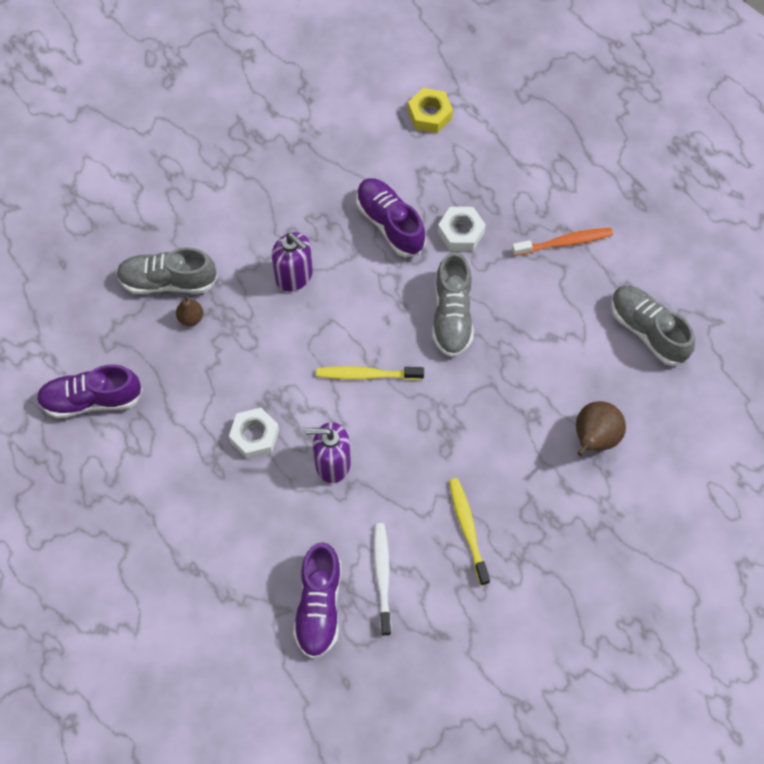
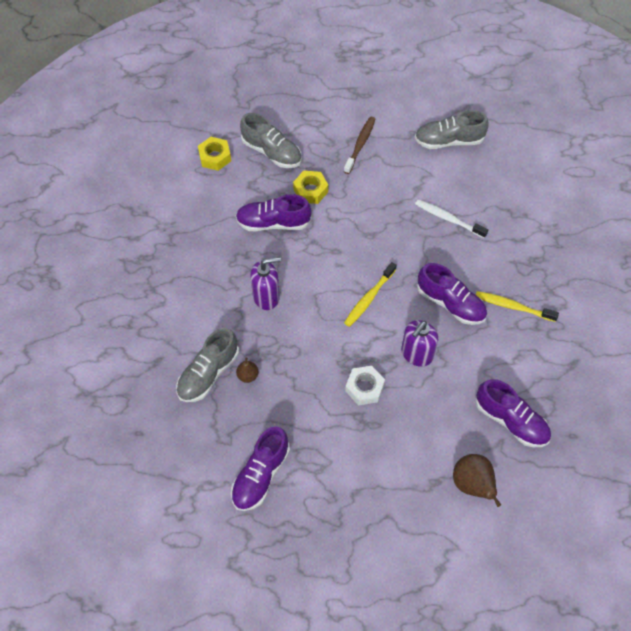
camera: 55 degrees left, 5 degrees down
white toothbrush [374,523,392,636] -> white toothbrush moved to [415,199,488,238]
grey shoe [432,252,474,357] -> grey shoe moved to [240,113,302,168]
white nut [438,207,486,251] -> yellow nut [293,171,328,204]
orange toothbrush [512,228,613,256] -> brown toothbrush [344,117,375,174]
brown pear [576,401,626,456] -> brown pear moved to [453,454,501,507]
none -> purple shoe [417,263,487,325]

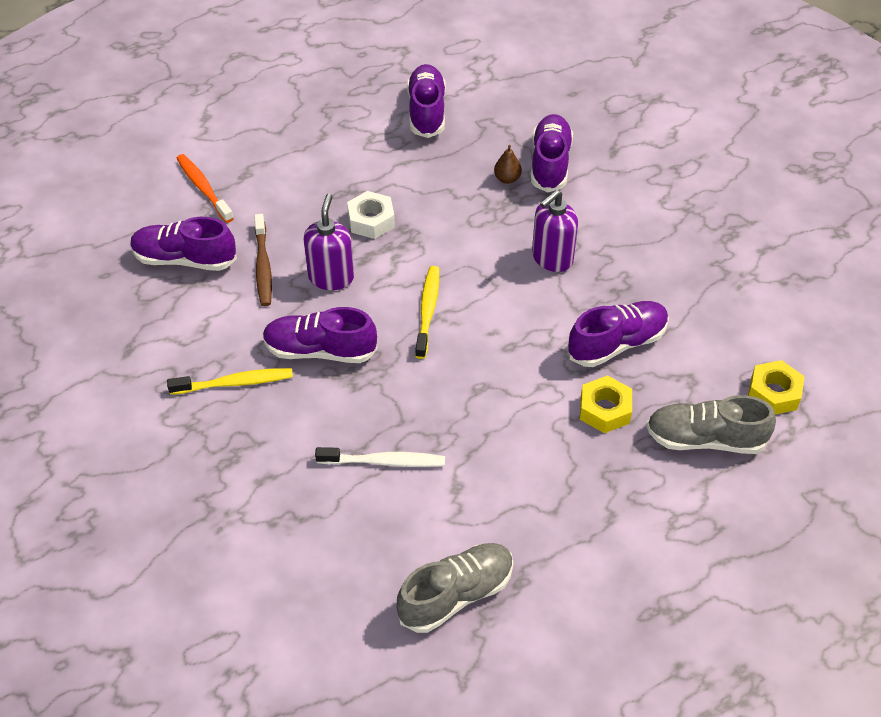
camera: 150 degrees right, 10 degrees down
grey shoe [176,328,239,402] -> purple shoe [531,114,573,192]
brown toothbrush [344,117,375,174] -> brown toothbrush moved to [254,214,272,306]
brown pear [453,454,501,507] -> orange toothbrush [176,154,234,223]

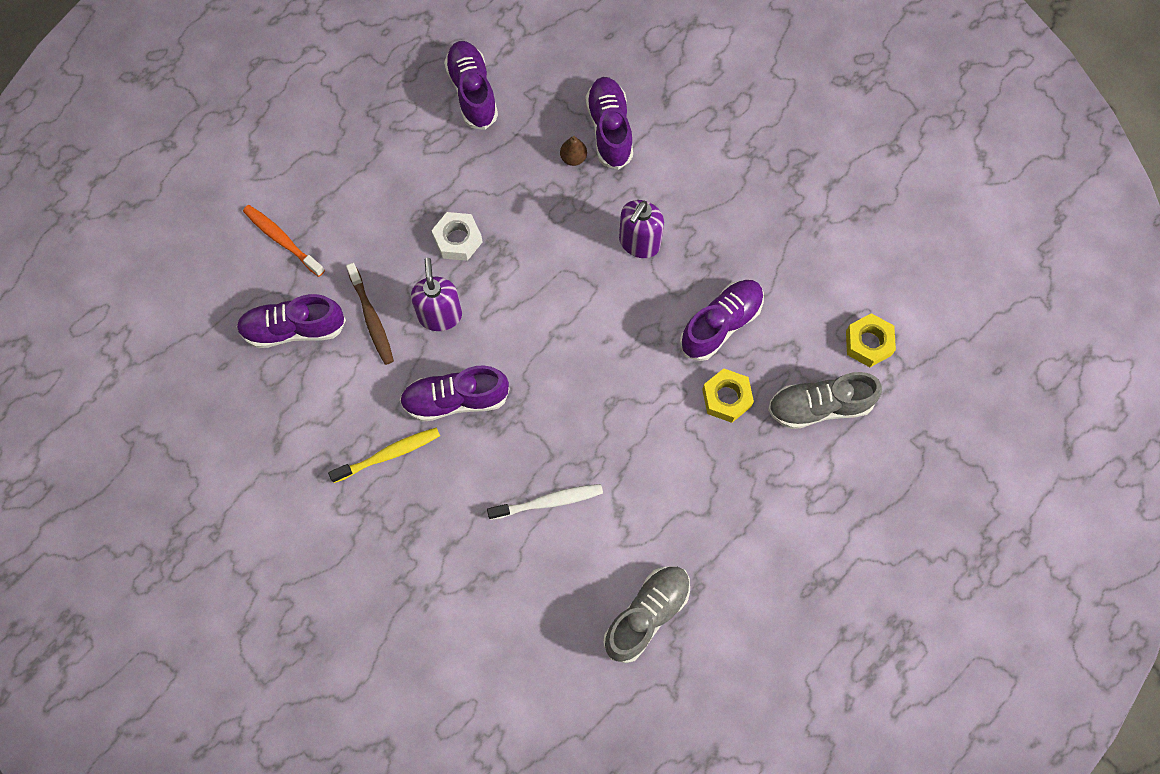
camera: 15 degrees left, 20 degrees up
yellow toothbrush [415,266,439,359] -> none

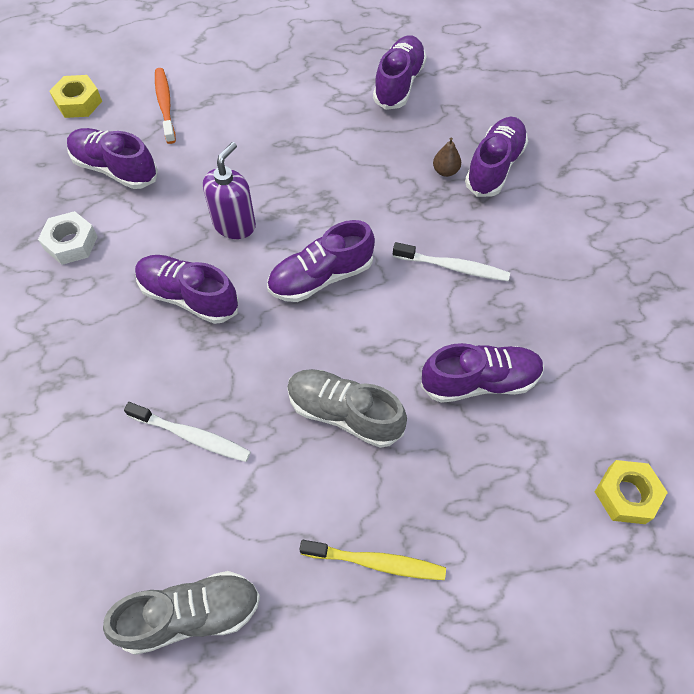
camera: 35 degrees right, 10 degrees down
yellow toothbrush [328,427,440,483] -> yellow toothbrush moved to [299,540,446,580]
brown toothbrush [346,263,394,365] -> none
white nut [431,212,482,261] -> white nut moved to [38,211,98,265]
purple soap dispenser [619,200,664,258] -> white toothbrush [393,242,510,281]
yellow nut [702,368,754,423] -> yellow nut moved to [50,75,102,118]
grey shoe [768,372,882,429] -> grey shoe moved to [287,369,407,448]
none -> purple shoe [267,220,375,302]

